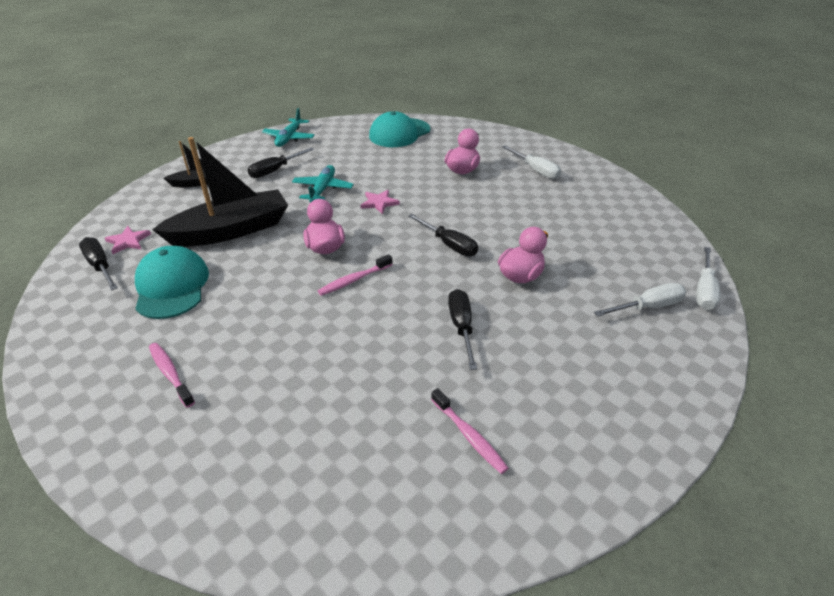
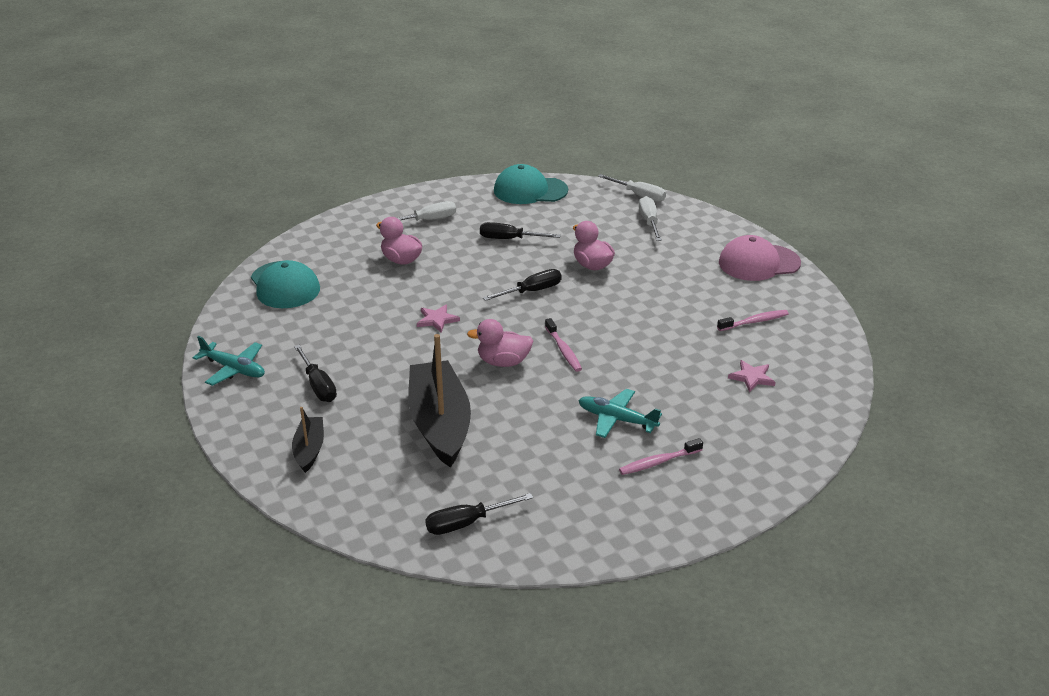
camera: 75 degrees left, 5 degrees down
pink star [105,226,151,254] -> pink star moved to [728,360,776,393]
turquoise cap [135,246,209,319] -> turquoise cap moved to [494,164,568,204]
turquoise plane [292,165,354,202] -> turquoise plane moved to [578,389,662,438]
black screwdriver [448,289,477,370] -> black screwdriver moved to [480,222,560,239]
none -> pink cap [719,235,801,281]

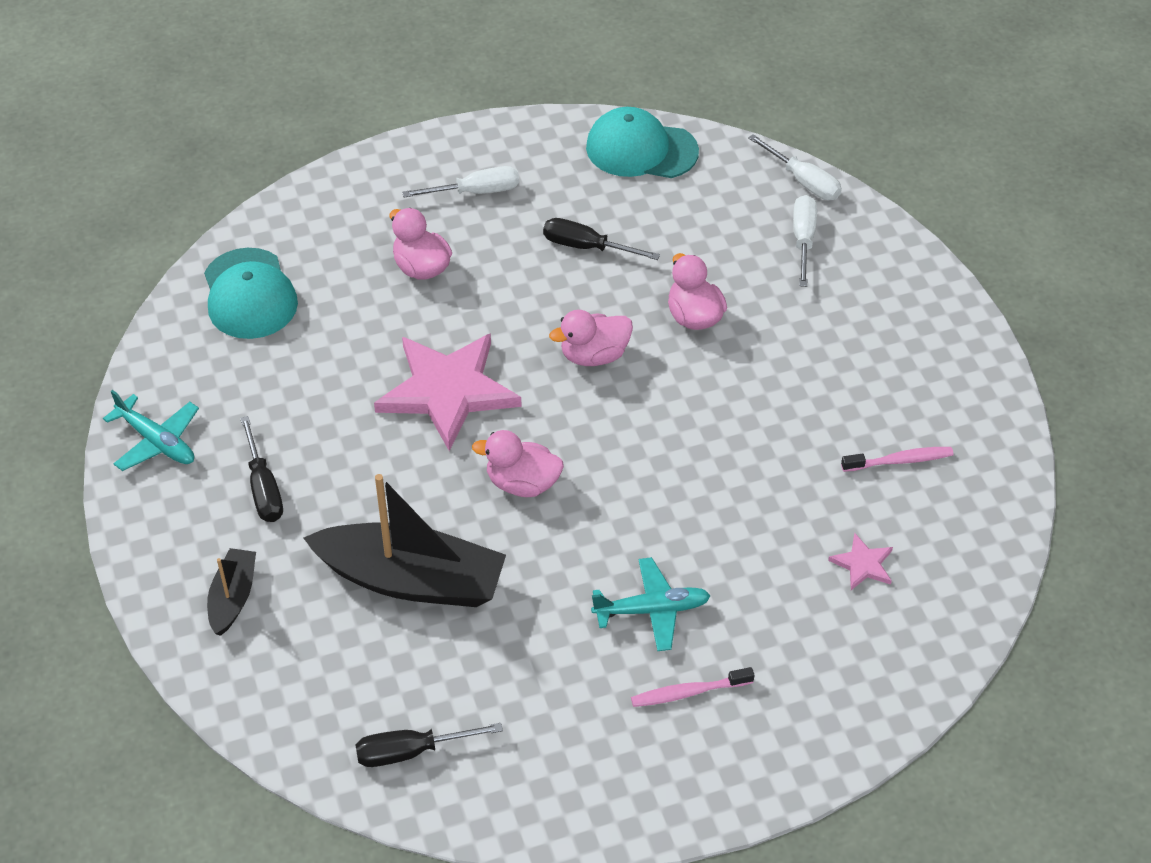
camera: 10 degrees right, 15 degrees up
black boat [408,334,471,468] -> black boat turned 105 degrees clockwise [303,474,506,607]
pink star [417,304,460,333] -> pink star [374,333,522,451], size x2.34
black screwdriver [483,269,562,301] -> pink duck [549,310,633,366]
pink toothbrush [545,318,582,372] -> none
turquoise plane [578,389,662,438] -> turquoise plane turned 135 degrees clockwise [591,557,711,651]
pink cap [719,235,801,281] -> none

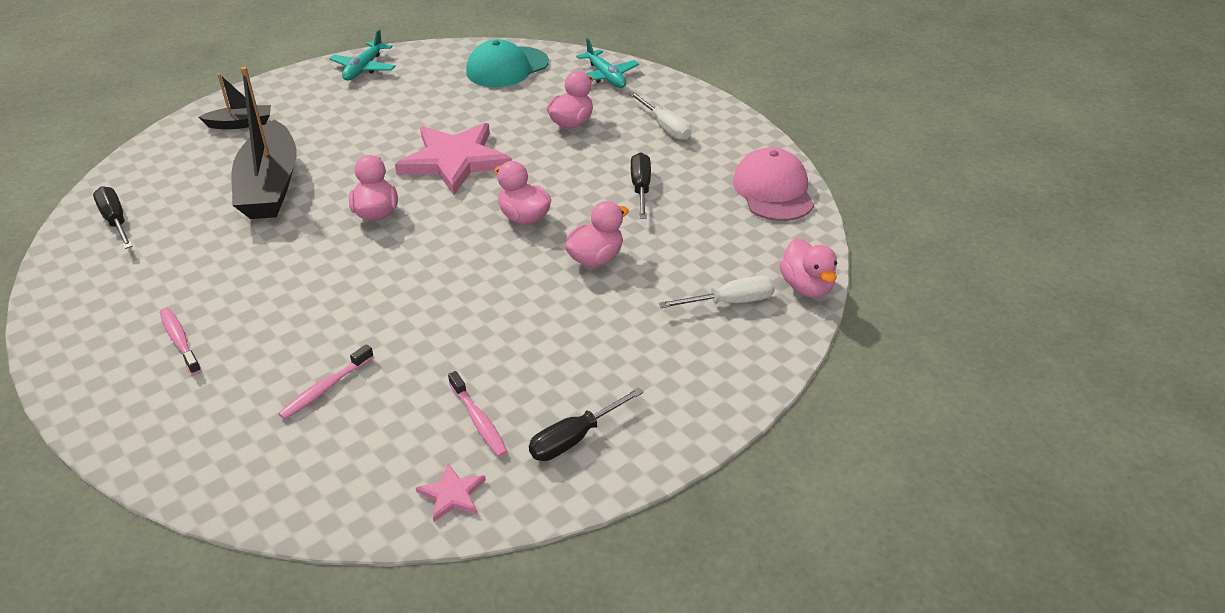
camera: 70 degrees right, 10 degrees down
black screwdriver [240,416,283,522] -> black screwdriver moved to [529,387,644,461]
turquoise cap [586,107,699,178] -> pink cap [733,147,814,221]
turquoise plane [591,557,711,651] -> turquoise plane moved to [576,38,639,88]
white screwdriver [748,134,842,200] -> pink duck [780,238,837,298]
pink star [828,533,893,590] -> pink star moved to [416,463,486,522]
none -> pink toothbrush [278,344,374,420]

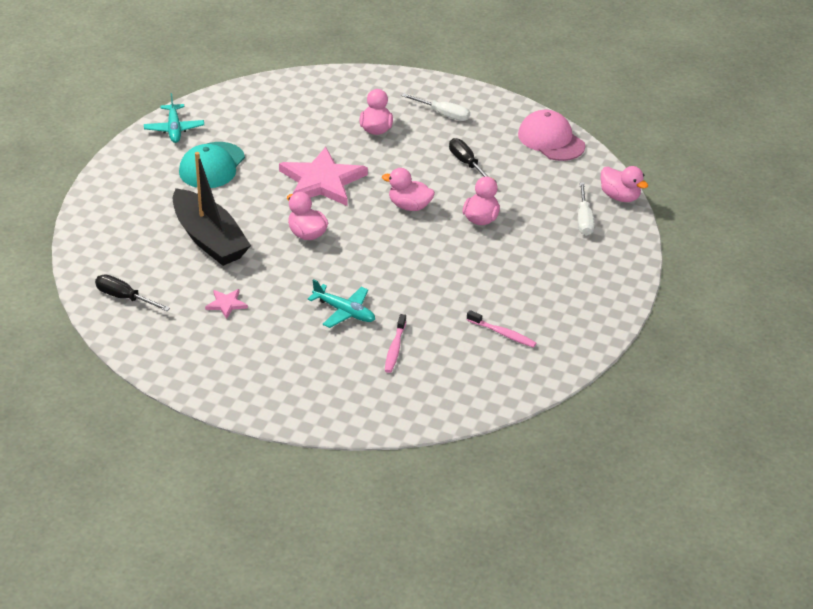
camera: 30 degrees left, 0 degrees up
pink toothbrush [160,308,201,375] -> none
black boat [199,74,271,129] -> none
pink star [416,463,486,522] -> pink star moved to [205,289,248,319]
turquoise cap [466,39,549,87] -> turquoise cap moved to [179,142,245,188]
black screwdriver [529,387,644,461] -> none
turquoise plane [576,38,639,88] -> turquoise plane moved to [307,279,375,328]
white screwdriver [659,275,775,308] -> white screwdriver turned 135 degrees clockwise [578,182,594,236]

